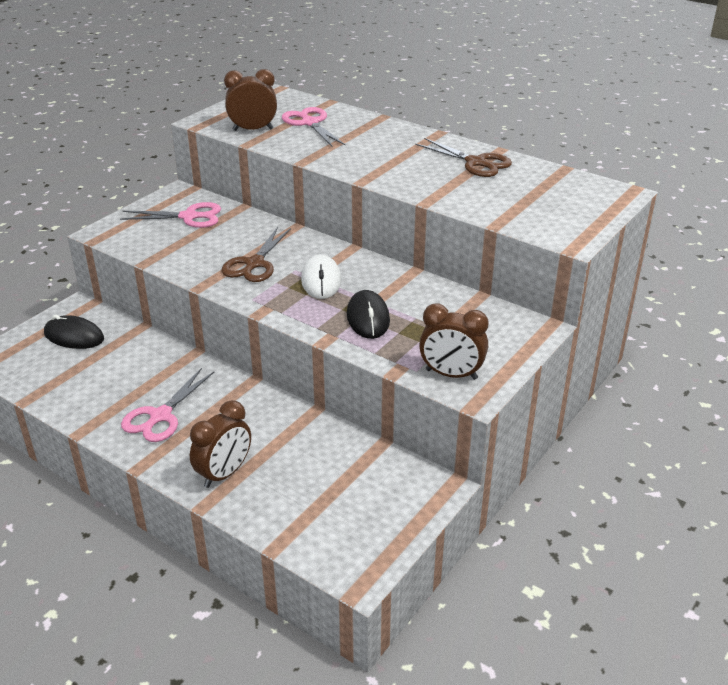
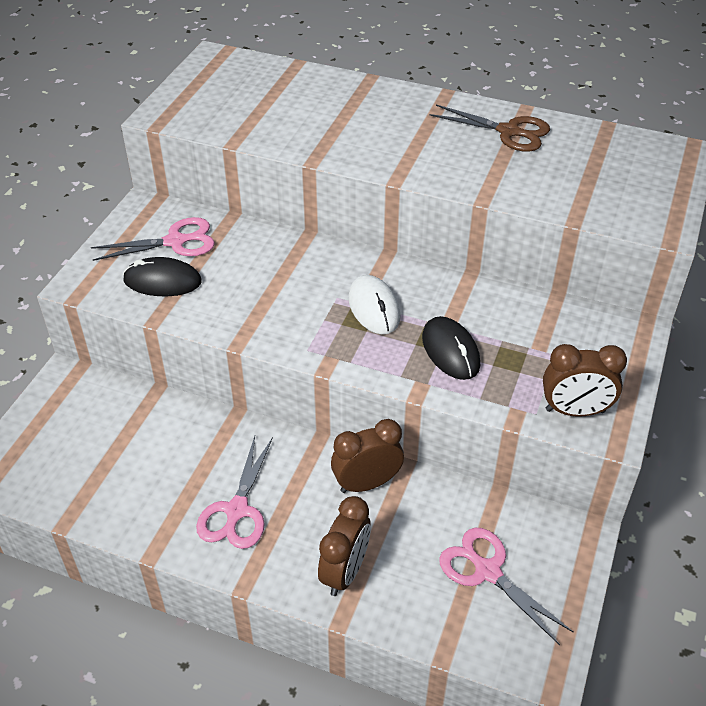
camera: 15 degrees left, 10 degrees up
black mouse [44,315,104,349] -> black mouse moved to [123,257,202,296]
brown scissors [221,227,291,282] -> none
brown clock [224,69,277,131] -> brown clock moved to [331,419,404,493]
pink scissors [282,107,345,146] -> pink scissors moved to [439,528,573,645]

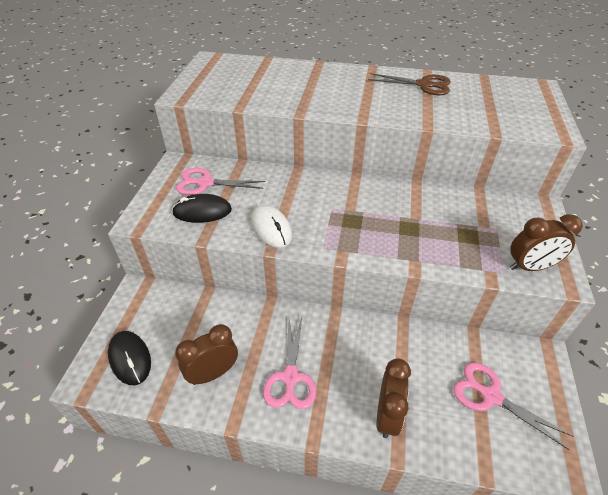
camera: 10 degrees left, 0 degrees up
pink scissors [91,217,215,261] -> pink scissors turned 150 degrees counterclockwise [176,168,265,195]
brown clock [331,419,404,493] -> brown clock moved to [175,324,238,385]
white mouse [348,275,400,334] -> white mouse moved to [251,205,292,248]
black mouse [422,316,480,380] -> black mouse moved to [108,331,151,385]

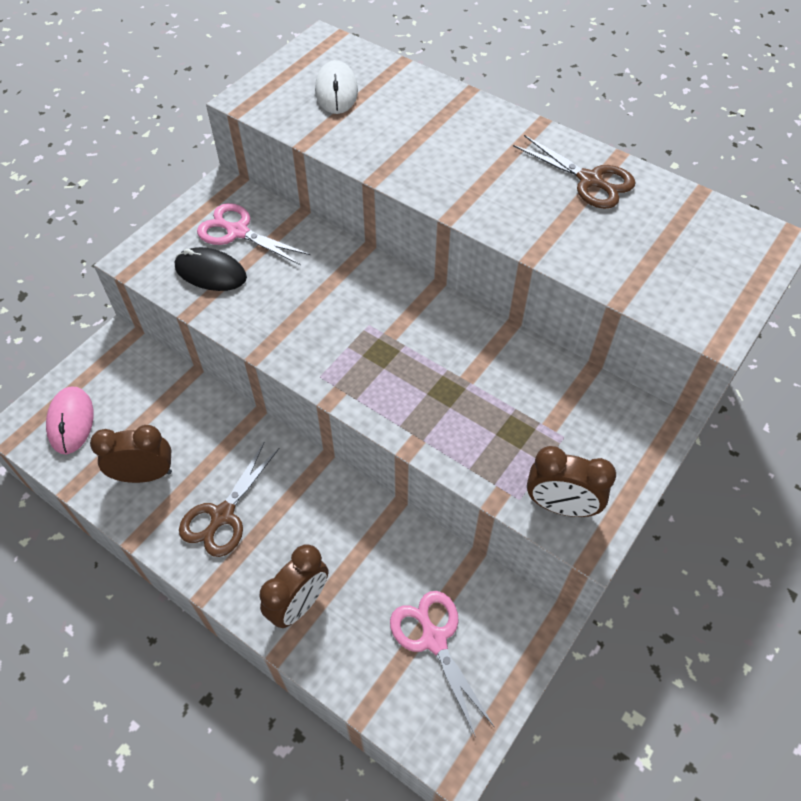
camera: 25 degrees right, 10 degrees up
black mouse [108,331,151,385] -> pink mouse [46,387,94,454]
white mouse [251,205,292,248] -> white mouse moved to [315,60,358,114]
pink scissors [263,317,316,409] -> brown scissors [179,442,279,557]

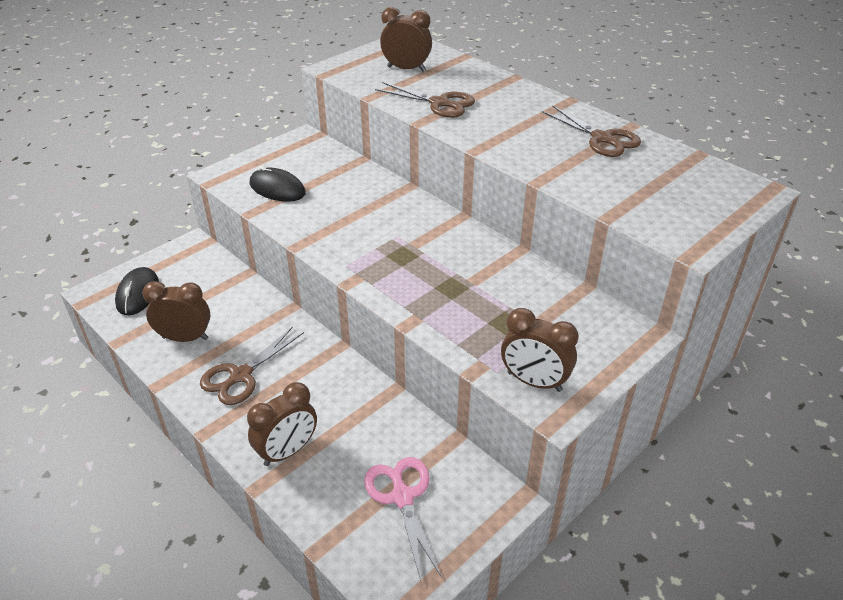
camera: 10 degrees right, 15 degrees down
pink mouse [46,387,94,454] -> black mouse [115,267,159,315]
pink scissors [197,203,310,265] -> none
white mouse [315,60,358,114] -> brown clock [380,7,432,72]
none -> brown scissors [375,82,475,118]

